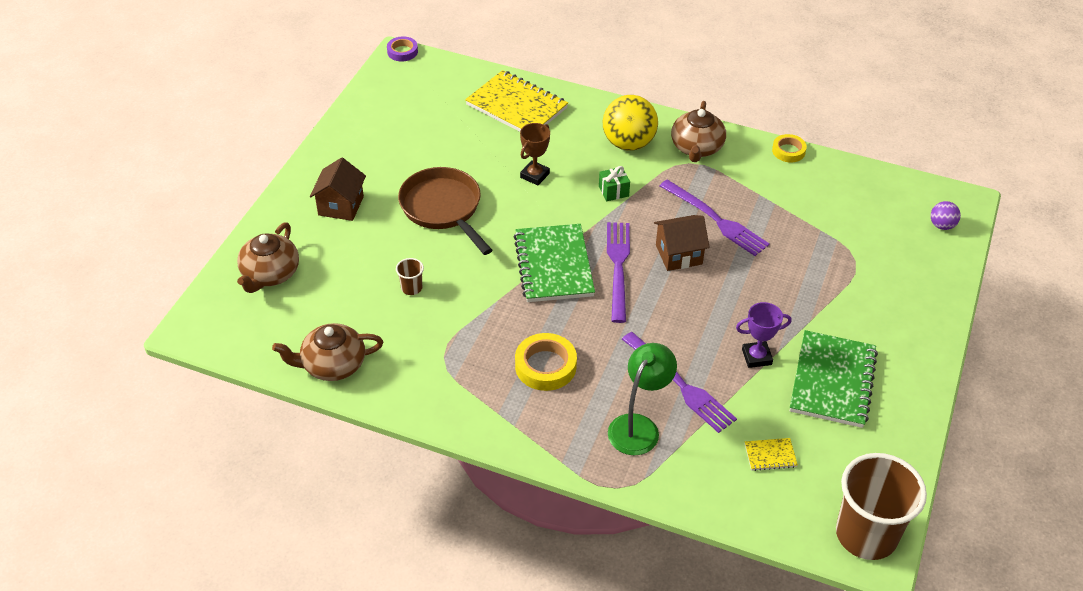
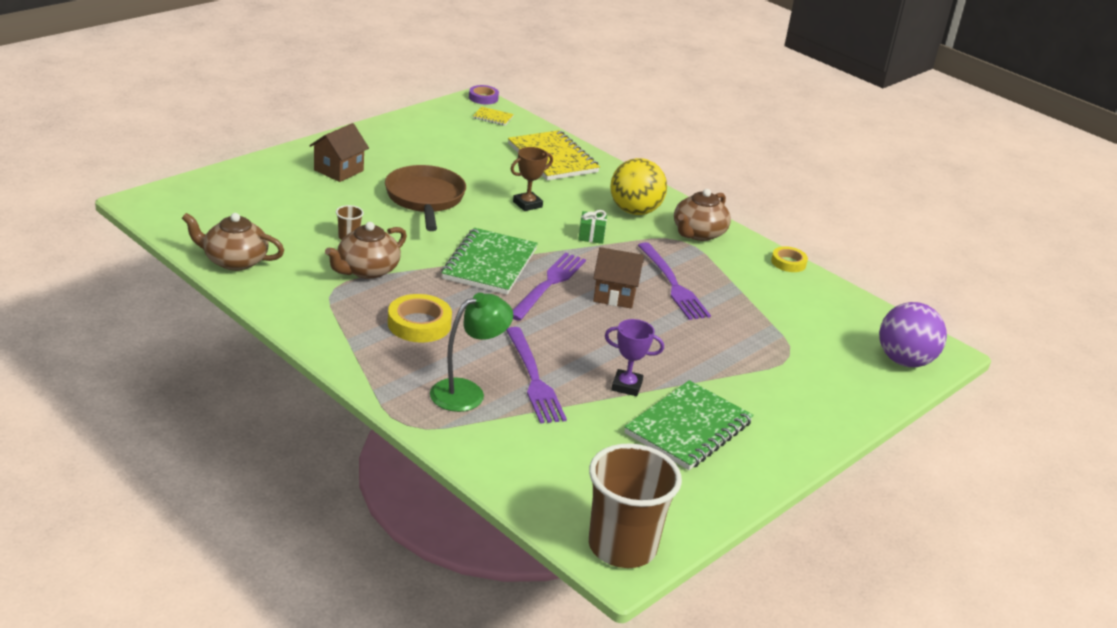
camera: 20 degrees right, 15 degrees down
brown teapot [237,223,299,293] -> brown teapot moved to [325,222,407,279]
yellow notebook [745,438,798,471] -> yellow notebook moved to [473,107,514,126]
purple ball [931,201,961,230] -> purple ball [879,302,947,367], size x2.04

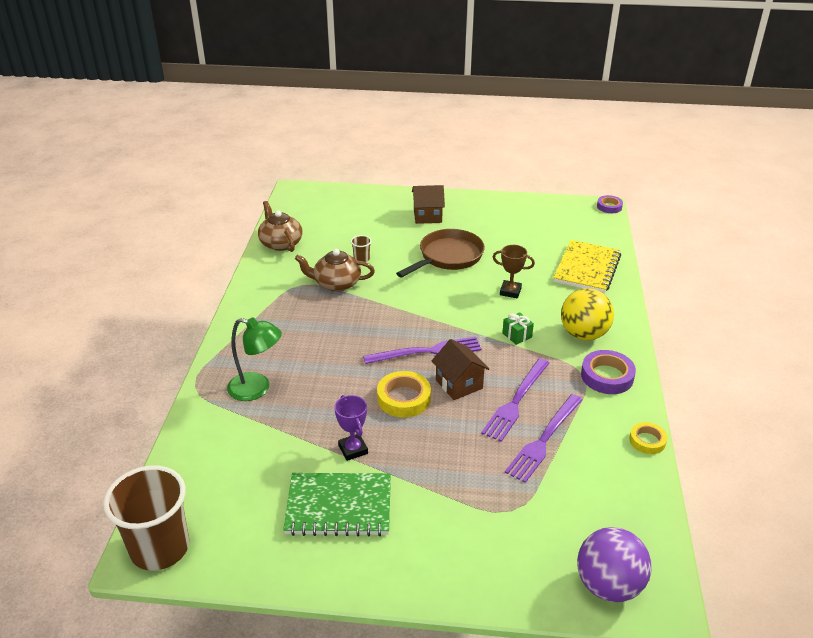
camera: 55 degrees right, 5 degrees up
yellow tape [388,294,452,343] -> yellow tape moved to [377,371,431,418]
green notebook [442,228,538,295] -> none
yellow notebook [473,107,514,126] -> none
purple fork [506,327,567,424] -> purple fork moved to [505,394,583,483]
brown teapot [674,189,731,241] -> purple tape [581,350,636,394]

